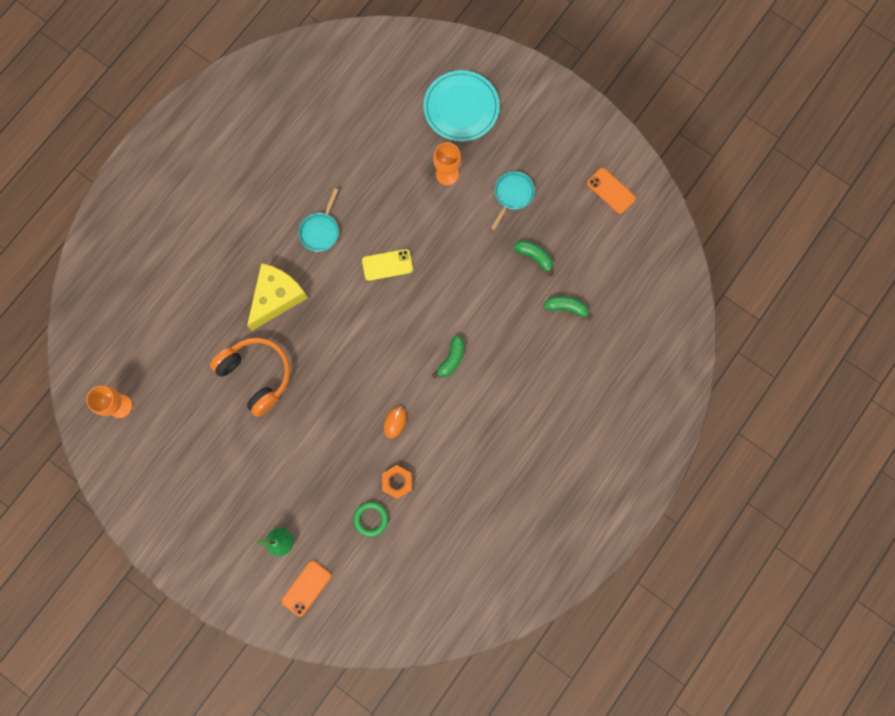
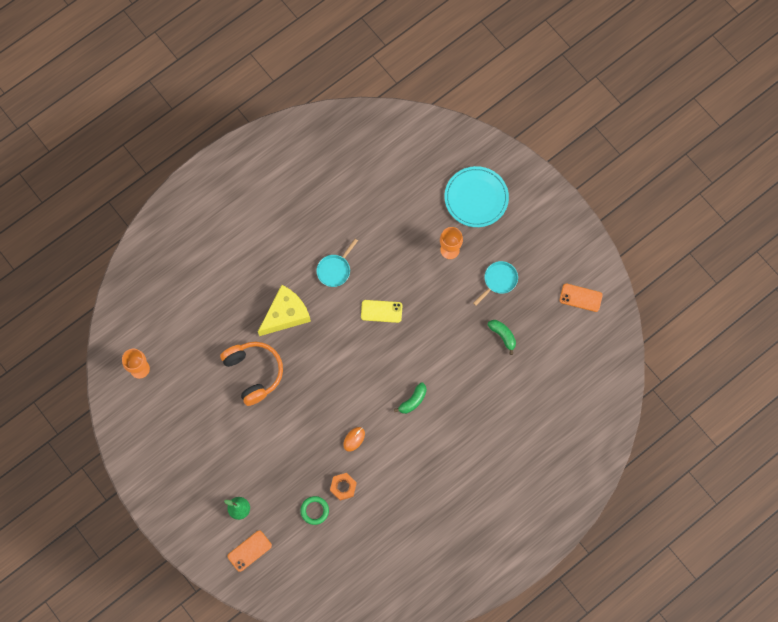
camera: 15 degrees right, 5 degrees down
green banana [544,296,592,321] -> none
orange phone [587,168,636,214] -> orange phone turned 45 degrees counterclockwise [560,284,603,312]

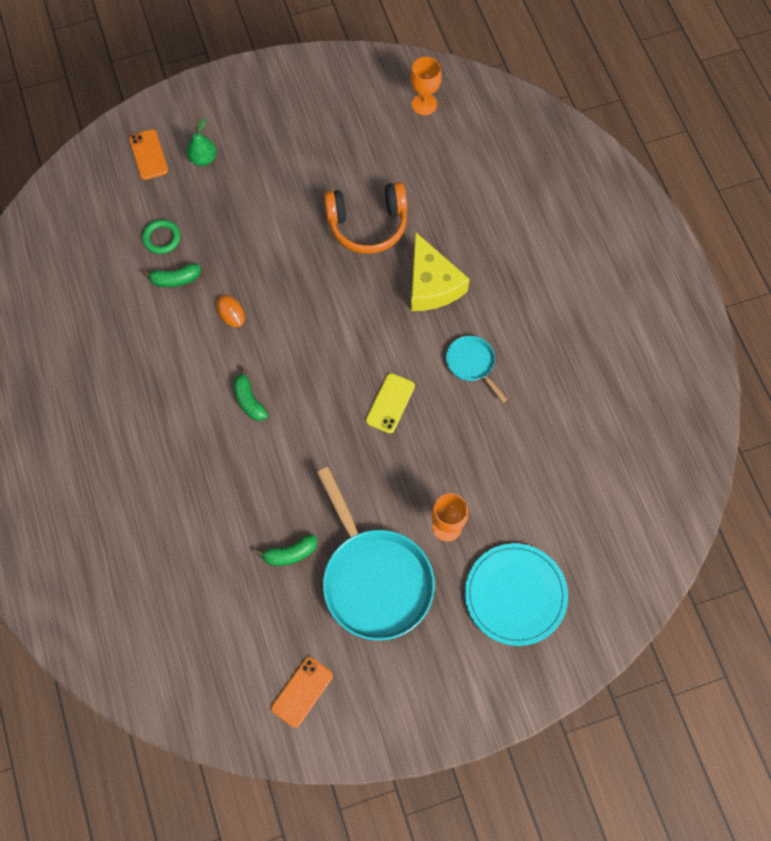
camera: 110 degrees right, 5 degrees down
orange nut [330,473,357,501] -> green banana [143,264,201,287]
turquoise pan [473,261,518,306] -> turquoise pan [317,467,435,640], size x2.09

